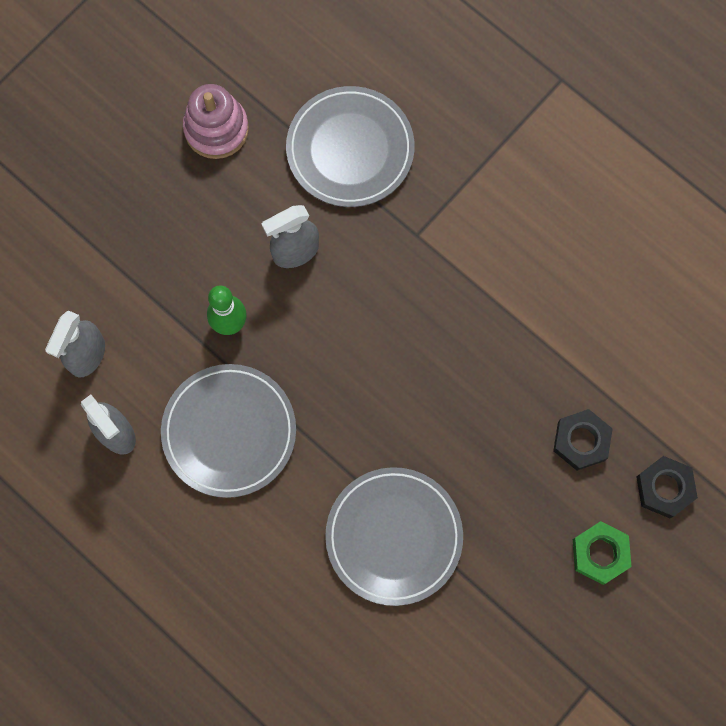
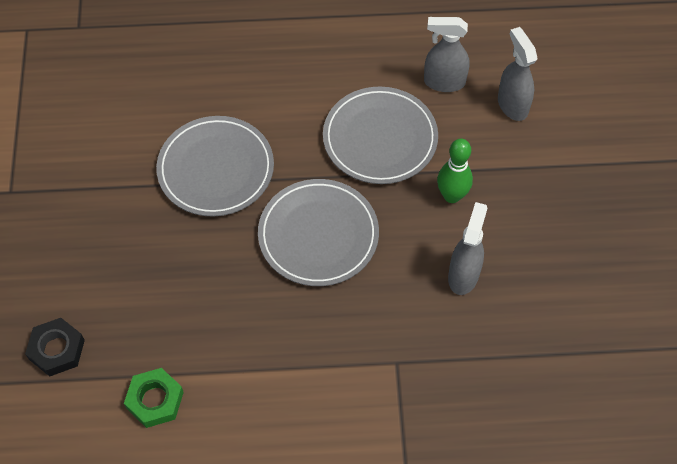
camera: 135 degrees right, 15 degrees down
pink stacking toy [183,84,249,159] -> none
grey plate [286,86,415,207] -> grey plate moved to [258,179,379,286]
black nut [553,409,613,471] -> none
green nut [573,521,632,585] -> green nut moved to [124,368,184,428]

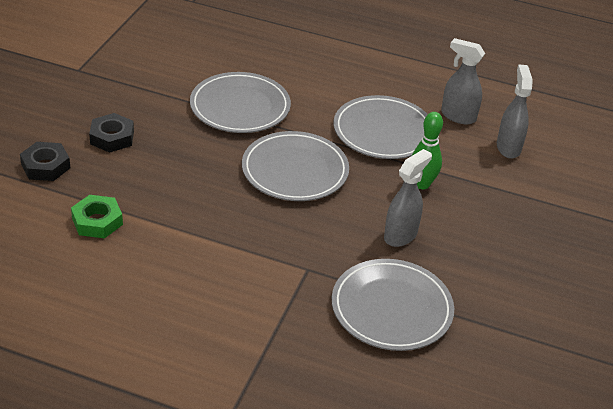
camera: 20 degrees right, 20 degrees down
none -> black nut [89,113,134,153]
none -> grey plate [332,259,454,351]

